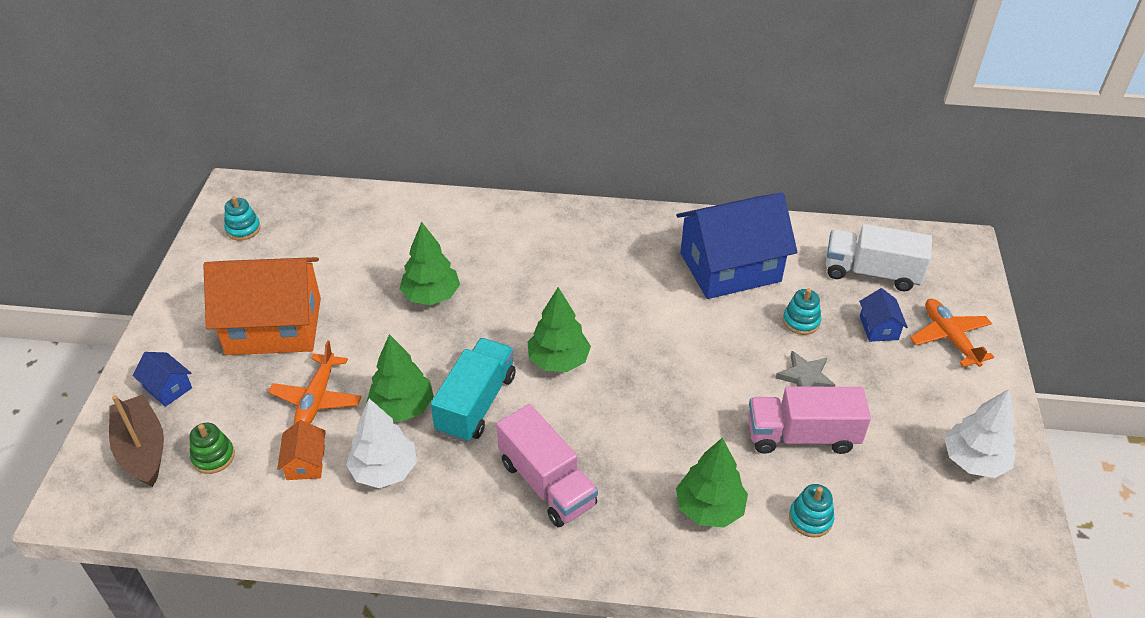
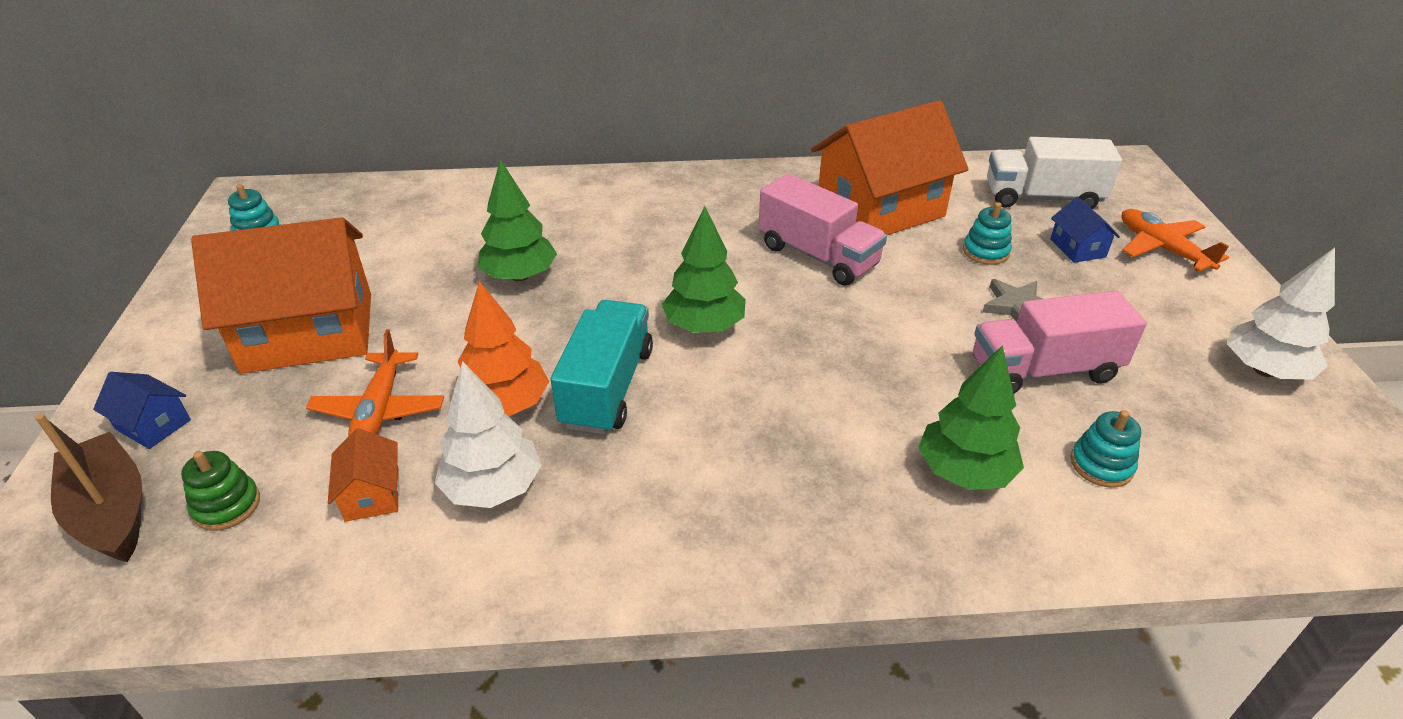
camera: 10 degrees left, 5 degrees down
green tree [367,334,434,422] -> orange tree [456,281,549,416]
pink truck [496,404,598,527] -> pink truck moved to [758,173,887,286]
blue house [676,193,797,299] -> orange house [811,100,968,235]

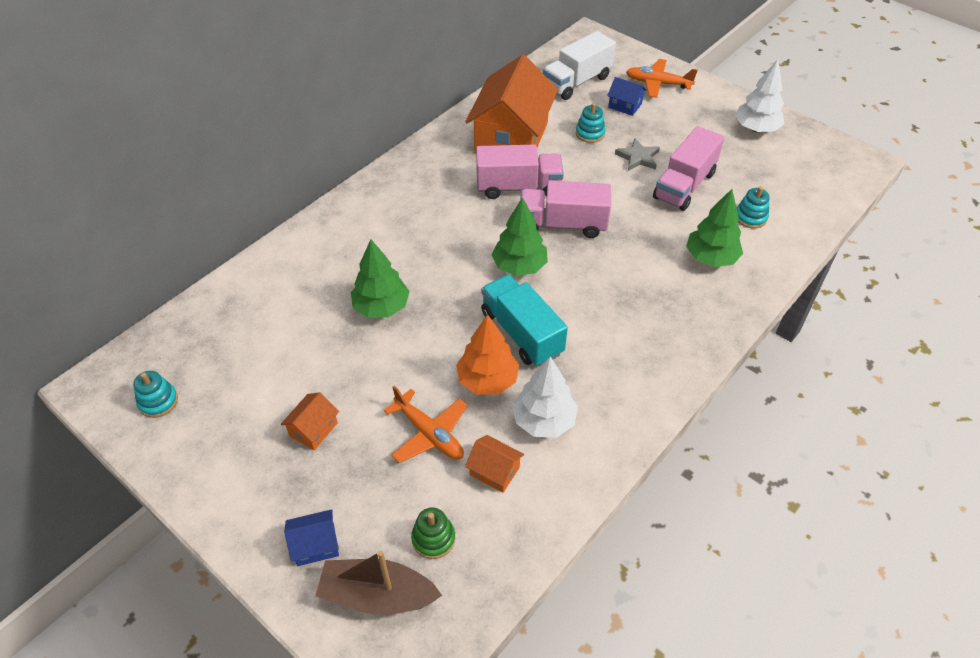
camera: 45 degrees left, 10 degrees up
orange house [191,217,371,374] -> orange house [280,392,339,450], size x0.41
none -> pink truck [520,181,611,238]

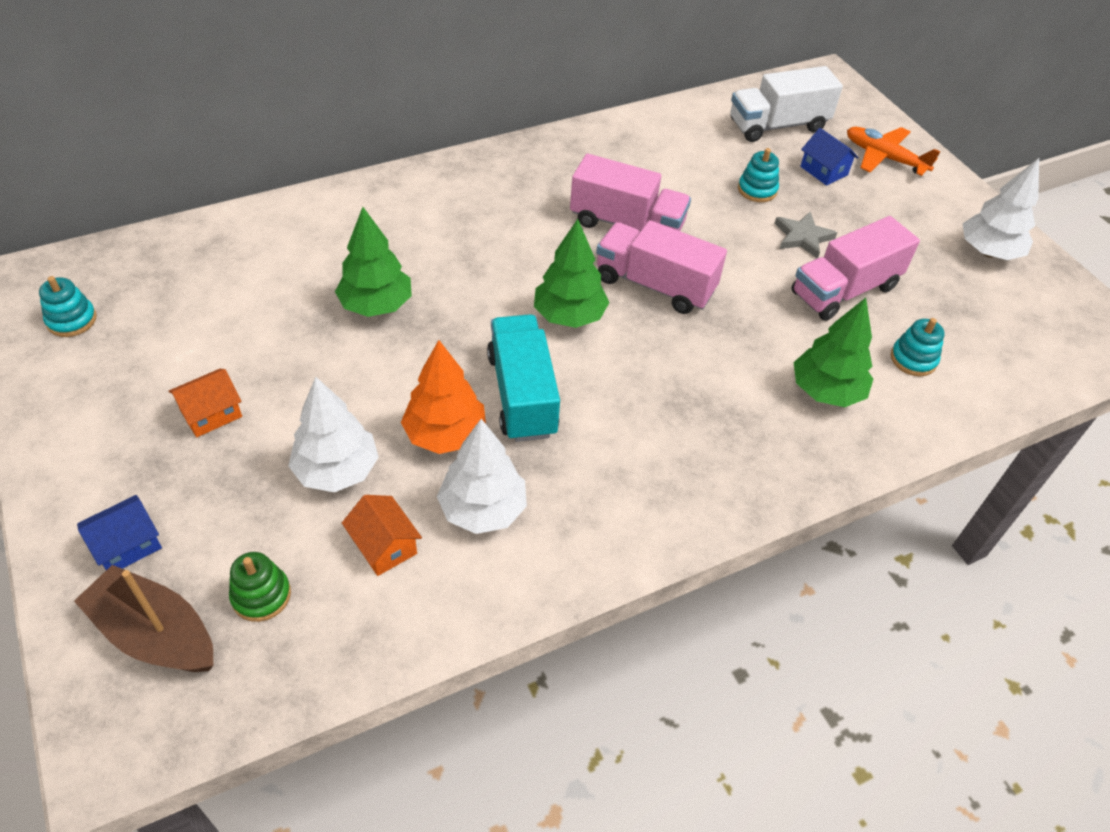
camera: 20 degrees right, 0 degrees up
blue house [284,509,339,566] -> blue house turned 45 degrees counterclockwise [77,495,162,570]
orange plane [384,386,468,463] -> white tree [288,377,379,492]
orange house [465,55,558,153] -> none

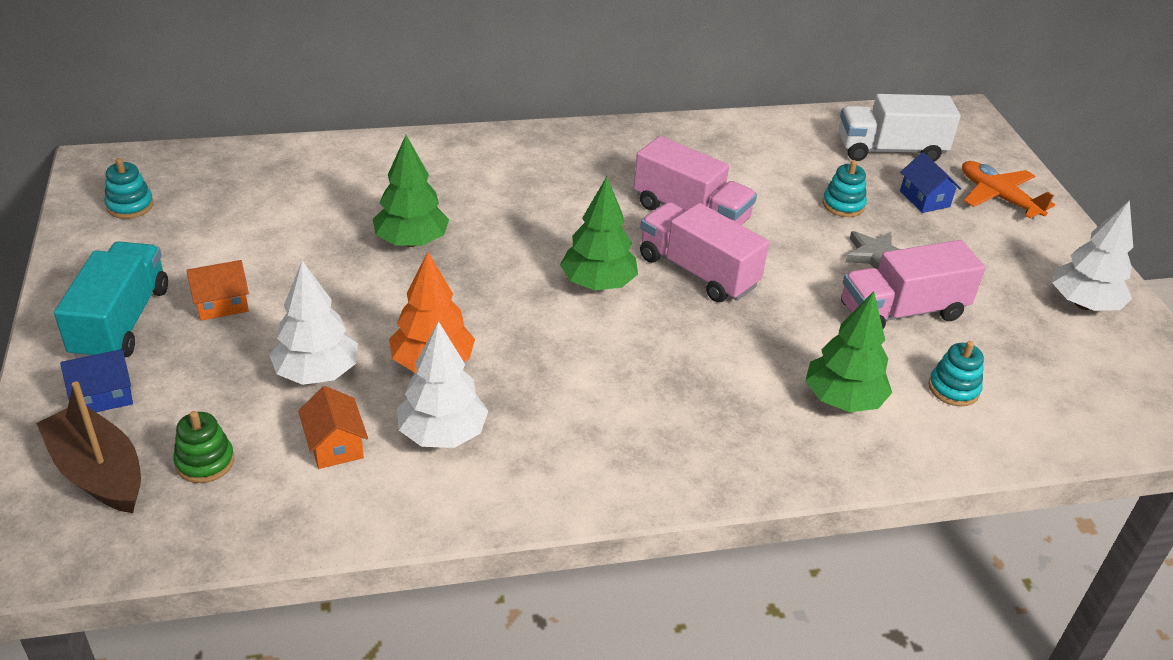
camera: 15 degrees right, 10 degrees down
turquoise truck [487,314,560,442] -> turquoise truck moved to [54,241,168,359]

